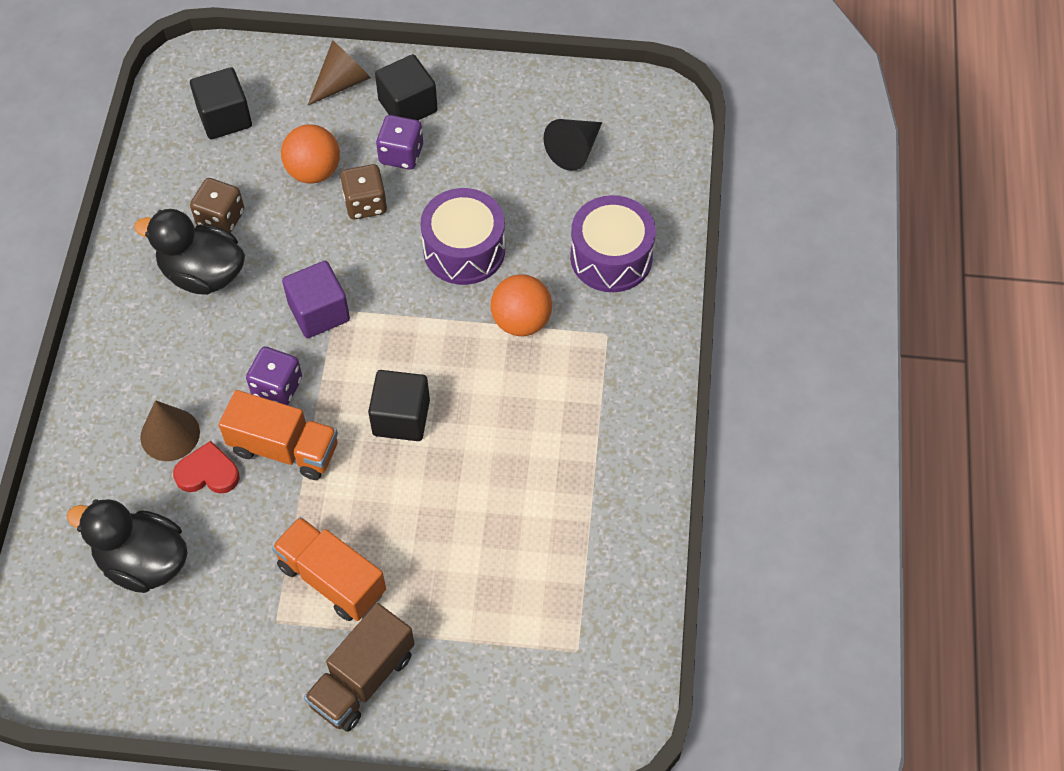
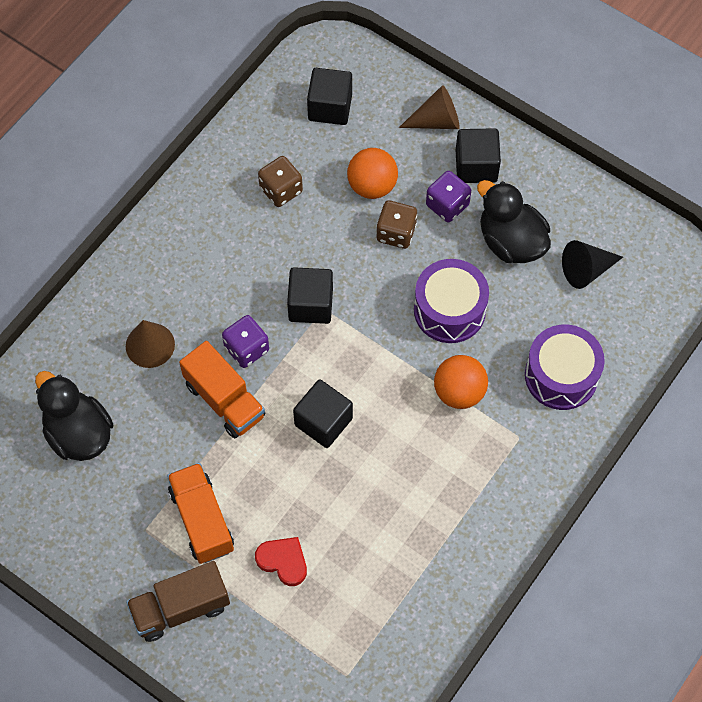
camera: 30 degrees right, 5 degrees up
black duck [134,209,245,295] -> black duck moved to [477,180,551,263]
red heart [173,441,240,494] -> red heart moved to [255,537,307,586]
purple cube [282,261,350,338] -> black cube [287,267,333,324]

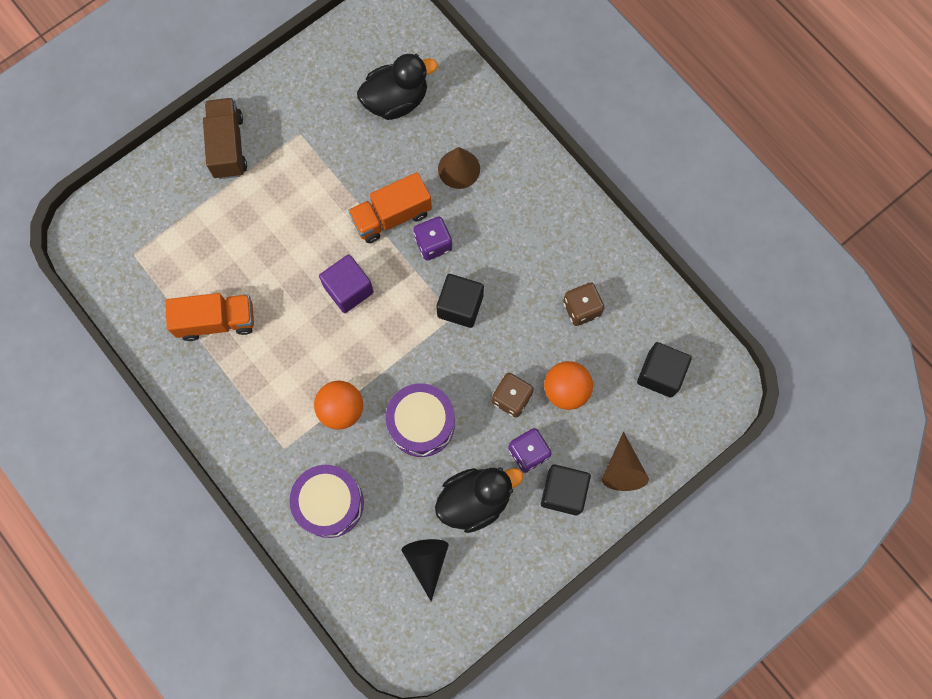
camera: 105 degrees right, 10 degrees up
orange truck [167,463,234,564] -> orange truck moved to [165,293,254,341]
red heart [255,537,307,586] -> none
black cube [293,379,353,448] -> purple cube [319,254,374,313]

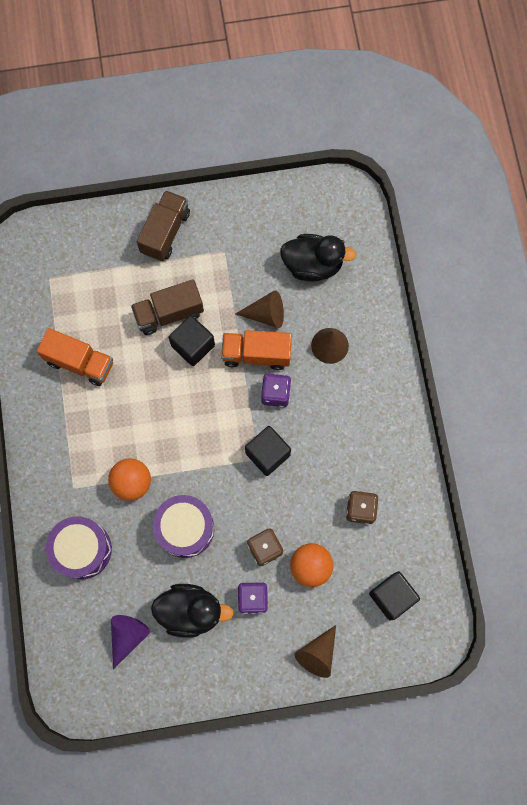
camera: 30 degrees right, 0 degrees up
purple cube [319,254,374,313] -> none
black cone [402,539,449,601] -> purple cone [111,615,150,669]
black cube [541,464,591,515] -> black cube moved to [169,315,215,366]
none -> brown truck [131,279,204,335]
none -> brown cone [236,290,284,328]

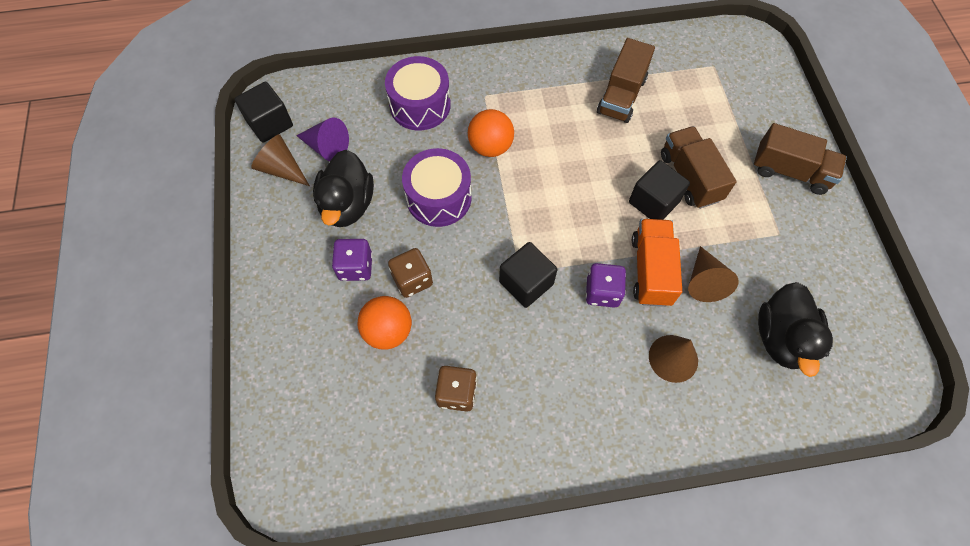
camera: 90 degrees right, 10 degrees down
orange truck [37,328,113,386] -> brown truck [597,38,655,123]
brown cone [294,625,336,678] -> brown cone moved to [251,134,310,186]
black cube [369,571,420,620] -> black cube moved to [234,82,293,143]

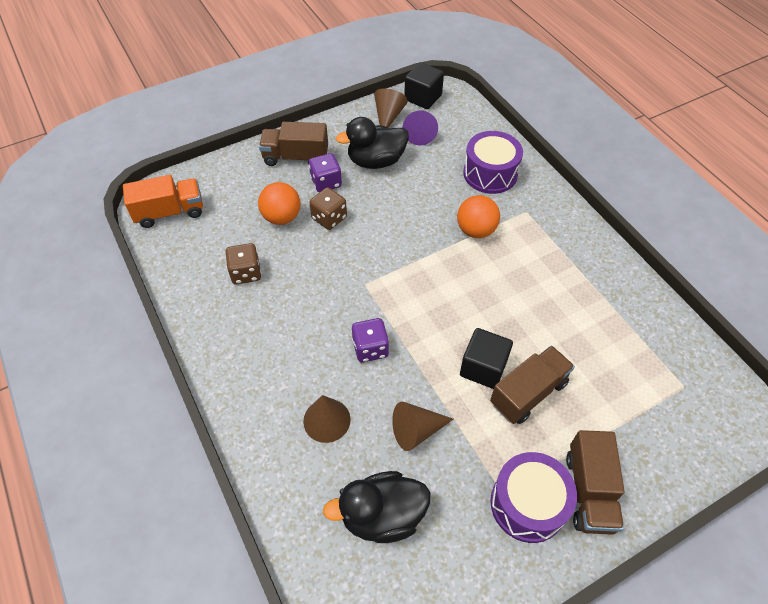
camera: 70 degrees right, 10 degrees down
purple drum [402,148,472,227] -> purple drum moved to [491,452,577,543]
black cube [499,242,558,308] -> none
brown truck [597,38,655,123] -> brown truck moved to [259,122,328,166]
orange truck [632,219,682,307] -> orange truck moved to [123,175,203,228]

